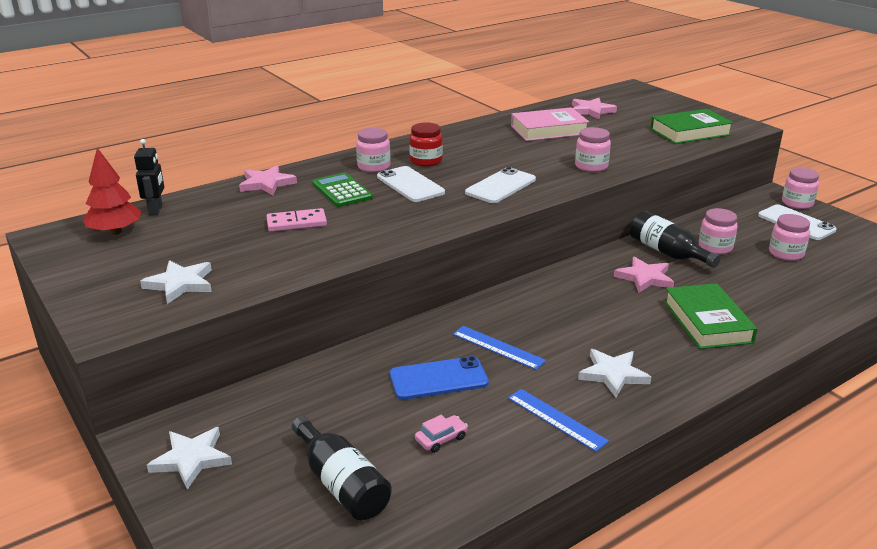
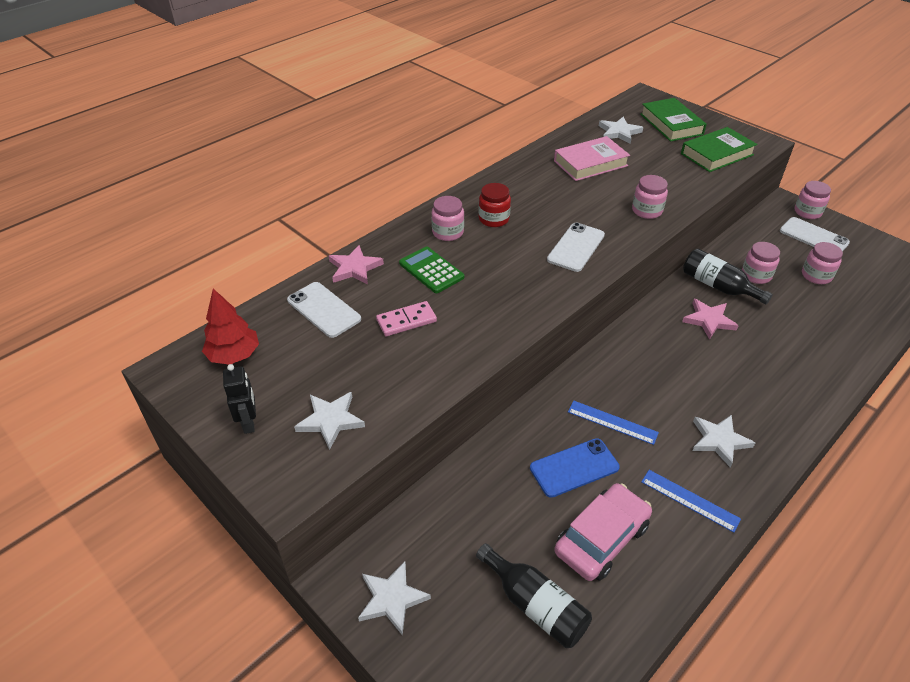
camera: 10 degrees left, 15 degrees up
black robot [134,139,164,215] -> black robot moved to [223,364,256,434]
white phone [377,166,445,202] -> white phone moved to [287,282,361,338]
pink car [415,415,468,453] -> pink car [554,483,652,581], size x2.31
pink star [572,98,617,119] -> white star [599,116,643,144]
green book [664,283,757,349] -> green book moved to [640,98,707,142]

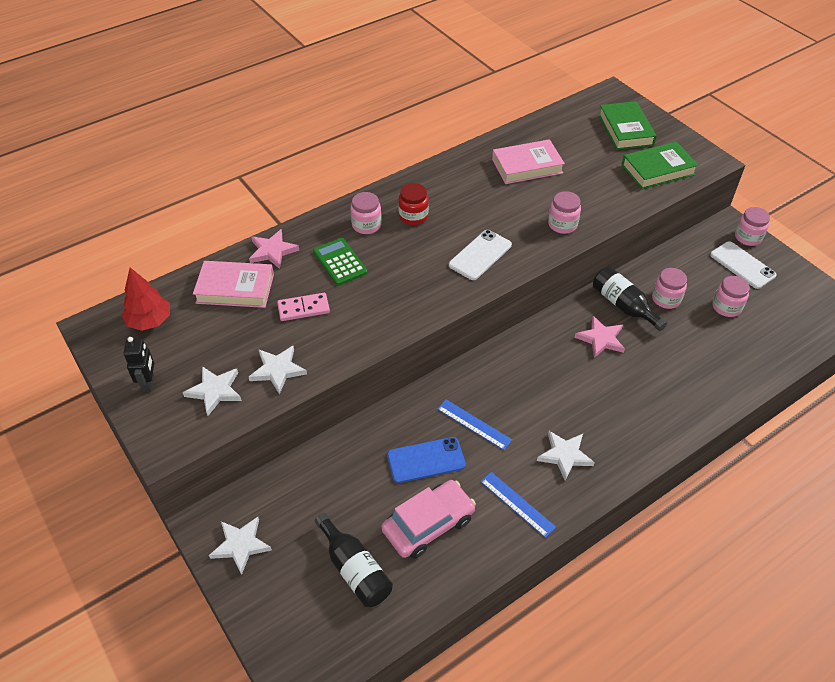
camera: 10 degrees right, 5 degrees up
white phone [287,282,361,338] -> pink book [193,261,274,308]
white star [599,116,643,144] -> white star moved to [249,346,307,394]

